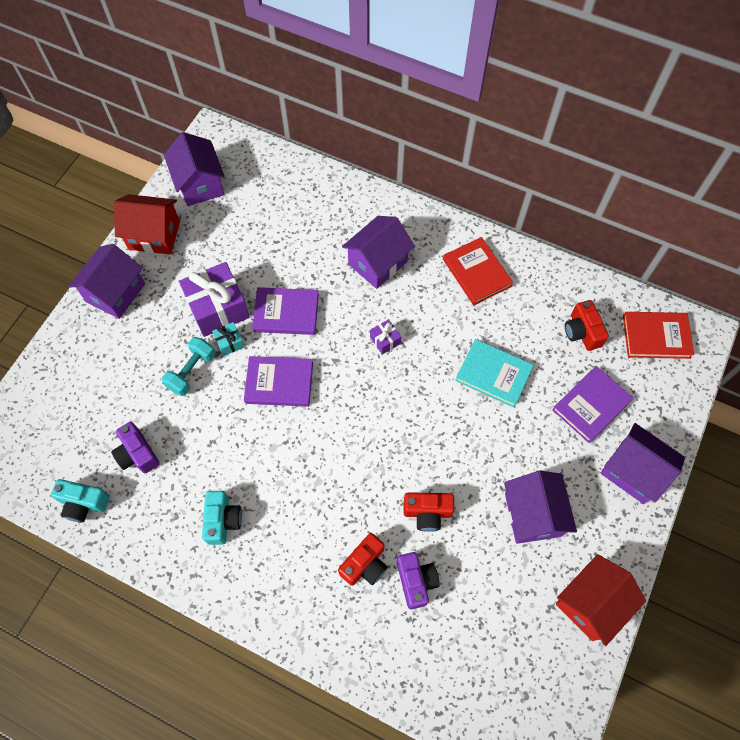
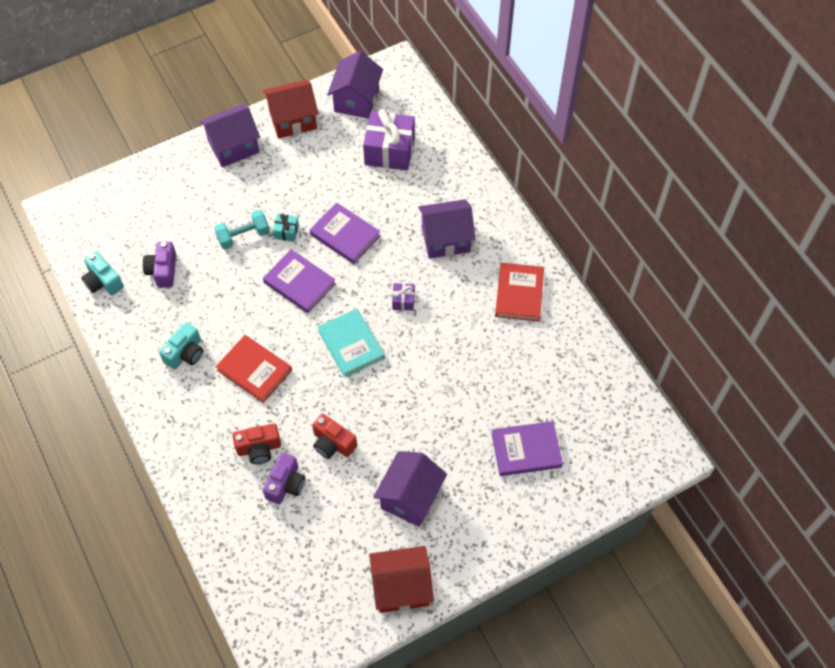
camera: 35 degrees right, 5 degrees down
red house [114,194,180,255] -> red house turned 60 degrees counterclockwise [263,80,319,139]
purple gift [179,262,250,337] -> purple gift moved to [363,109,415,171]
turquoise book [455,339,534,408] -> turquoise book moved to [318,308,385,378]
red camera [565,300,609,351] -> none
purple house [600,423,685,504] -> none
red book [623,312,694,359] -> red book moved to [216,335,292,403]

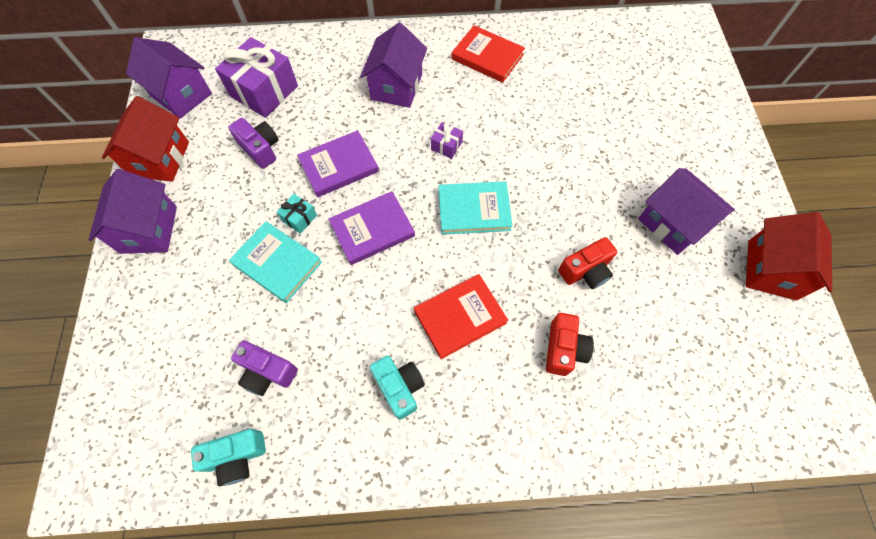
camera: 65 degrees left, 5 degrees up
turquoise dumbbell [214,210,270,249] -> turquoise book [229,221,322,303]
purple camera [263,452,305,504] -> purple camera moved to [228,118,278,169]
purple book [491,421,563,476] -> none

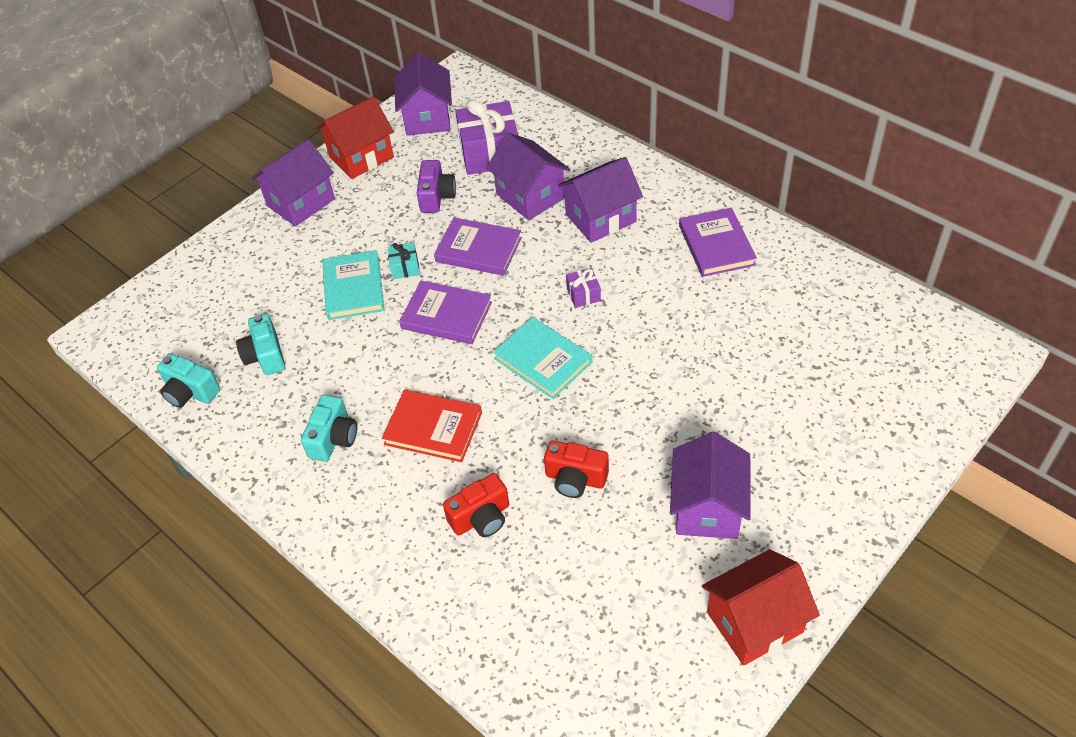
camera: 50 degrees right, 15 degrees down
purple camera [231,341,298,396] -> turquoise camera [236,313,285,375]
red book [451,25,525,83] -> purple book [679,208,757,277]
none -> purple house [486,133,570,220]

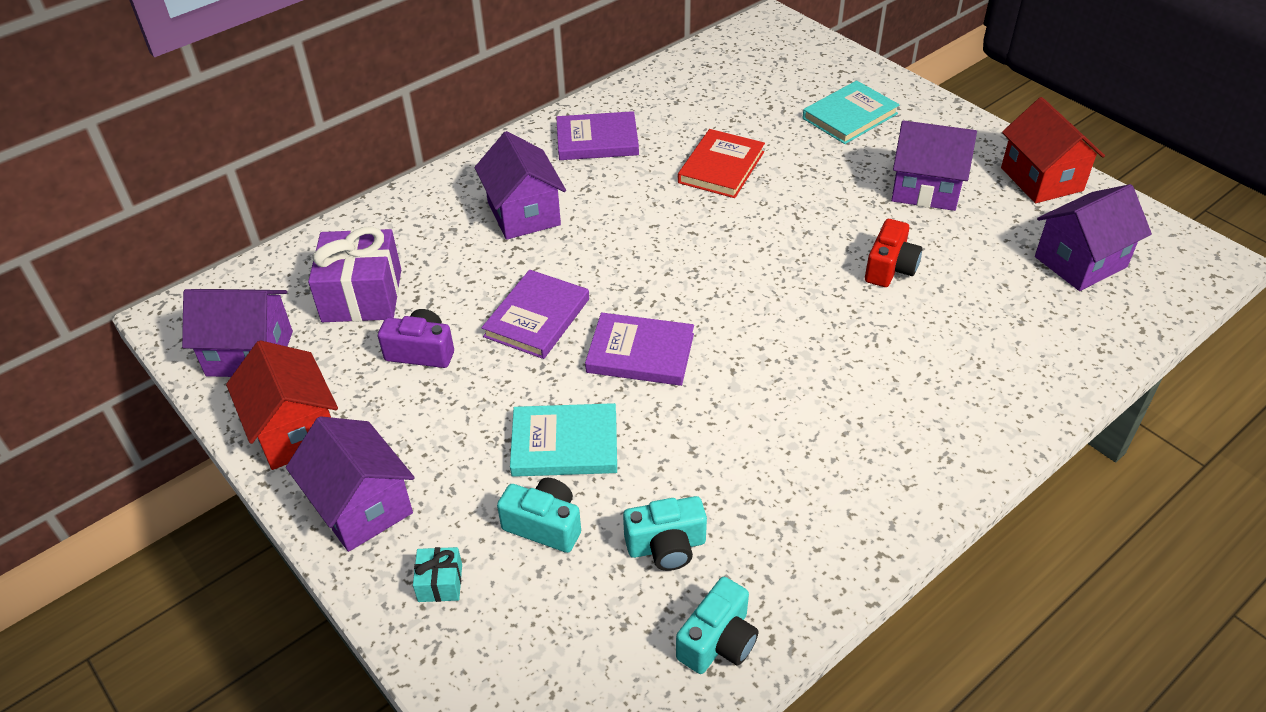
camera: 85 degrees left, 5 degrees down
turquoise camera [301,395,357,462] -> turquoise camera moved to [497,478,581,553]
red book [382,390,482,462] -> red book moved to [678,129,765,198]
turquoise gift [388,243,420,279] -> turquoise gift moved to [413,547,462,602]
purple book [399,281,492,344] -> purple book turned 75 degrees clockwise [585,312,694,386]
red camera [443,473,509,537] -> none
purple house [486,133,570,220] -> purple house moved to [1035,184,1152,291]
turquoise book [493,317,592,399] -> turquoise book moved to [803,80,900,144]
purple gift [566,268,601,308] -> none

